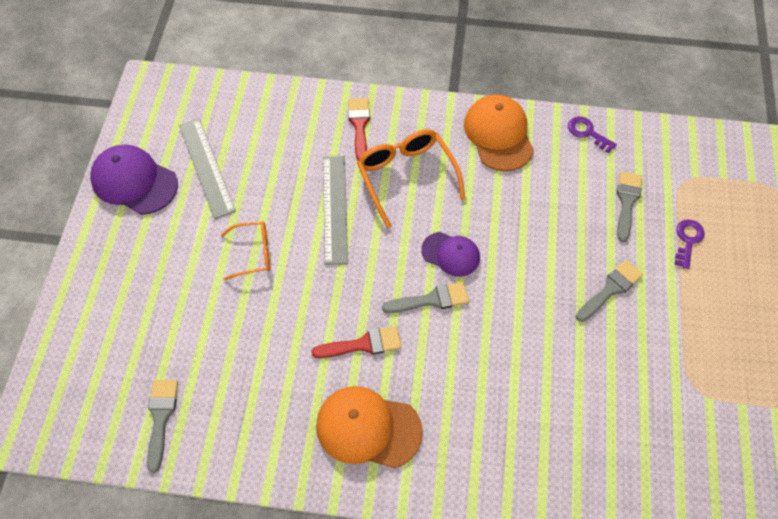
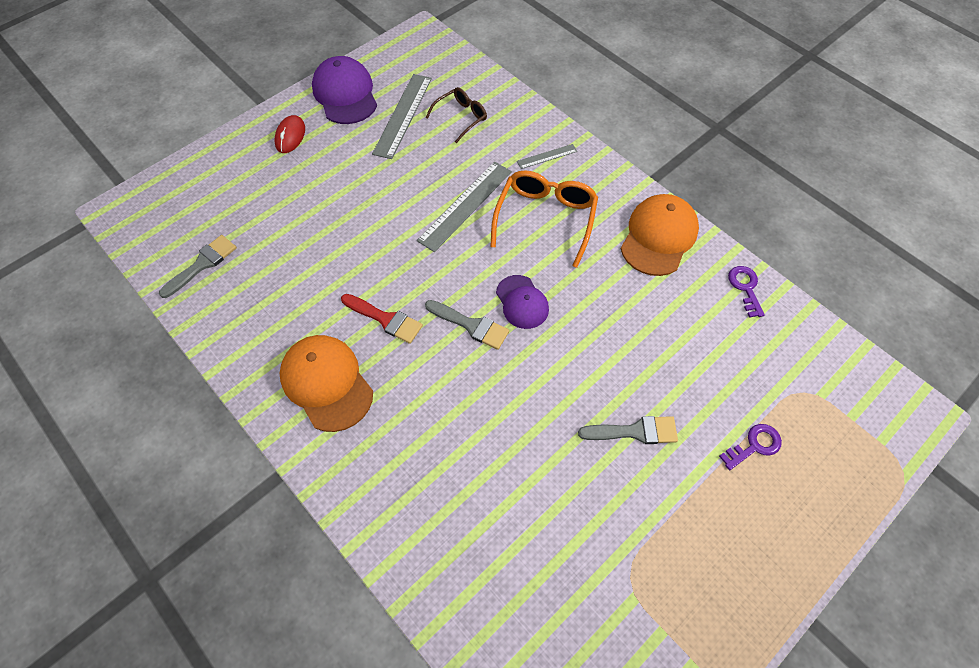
camera: 40 degrees right, 0 degrees up
orange glasses [221,221,270,280] -> none
red brush [348,98,370,161] -> grey ruler [517,144,577,169]
grey brush [617,171,642,242] -> none
none -> red mouse [274,115,305,153]
none -> brown glasses [426,87,487,143]

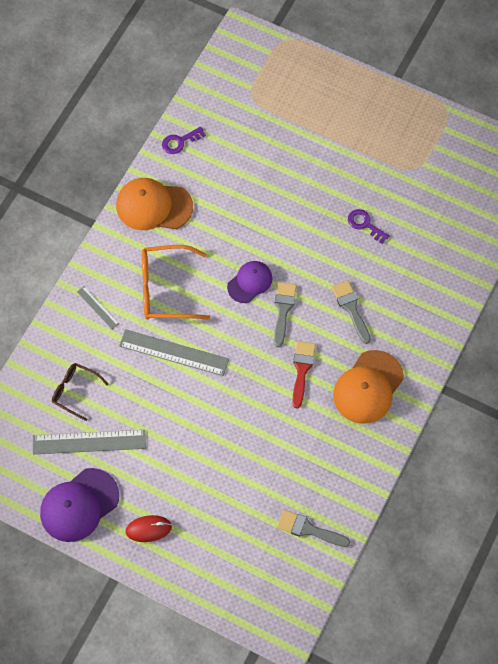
camera: 110 degrees left, 5 degrees up
grey brush [578,416,678,444] -> grey brush moved to [332,281,371,344]
purple key [719,424,782,470] -> purple key moved to [348,209,389,244]

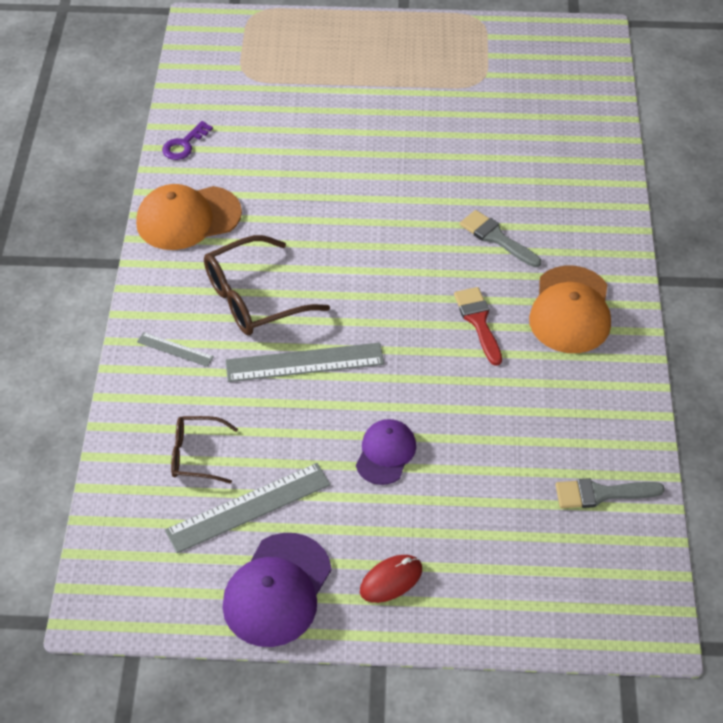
camera: 25 degrees left, 15 degrees down
orange glasses [142,245,210,320] -> brown glasses [204,235,330,336]
purple cap [227,261,273,303] -> purple cap moved to [356,419,416,485]
grey brush [274,282,297,347] -> none
purple key [348,209,389,244] -> none

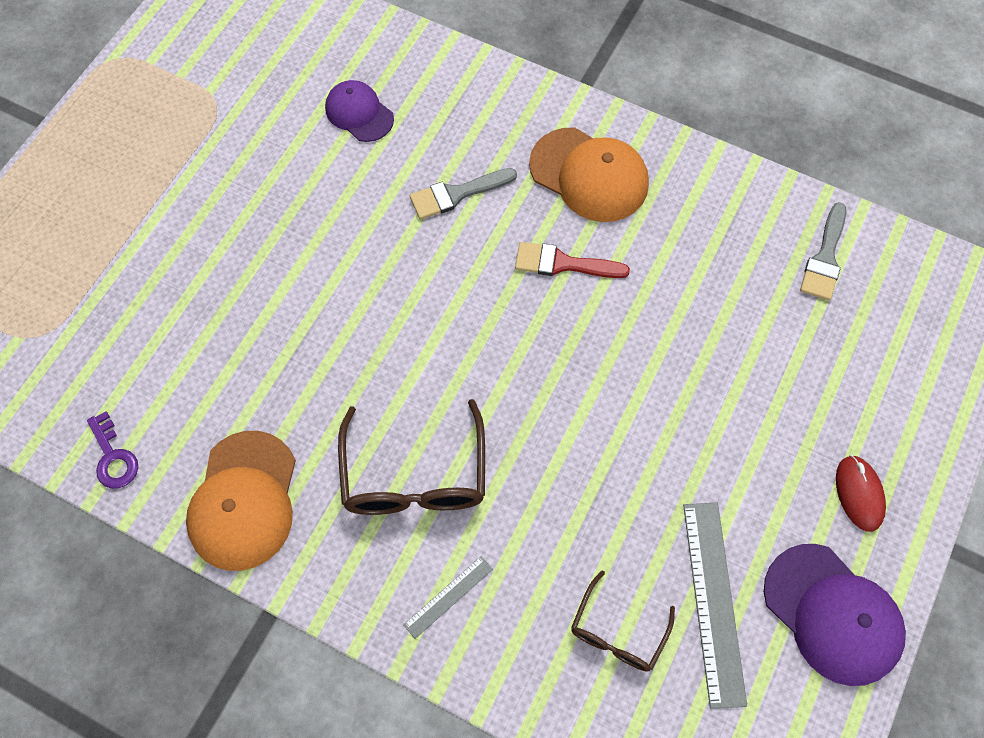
camera: 65 degrees left, 15 degrees up
grey ruler [225,342,384,382] -> none
purple cap [356,419,416,485] -> purple cap moved to [325,80,394,142]

